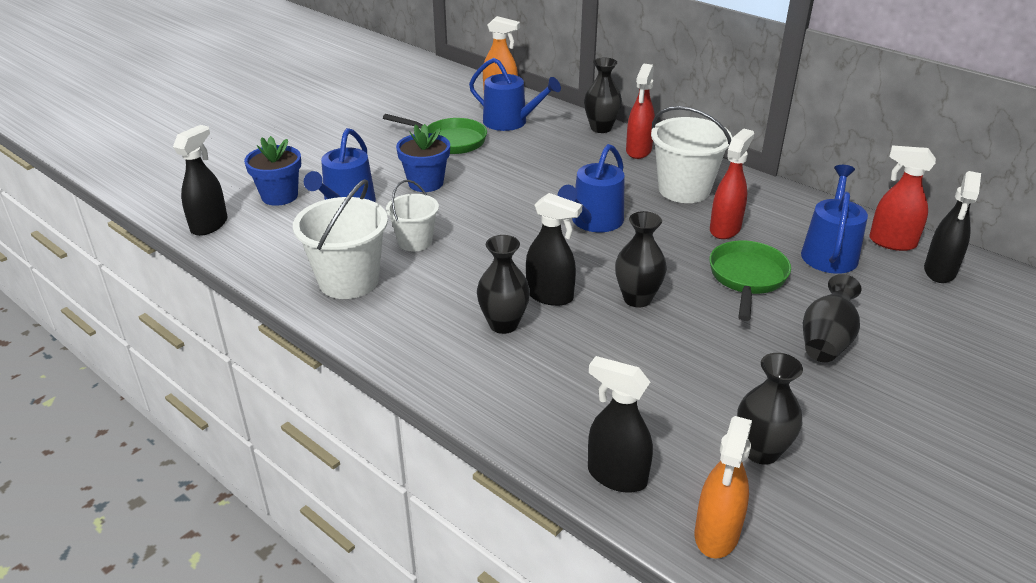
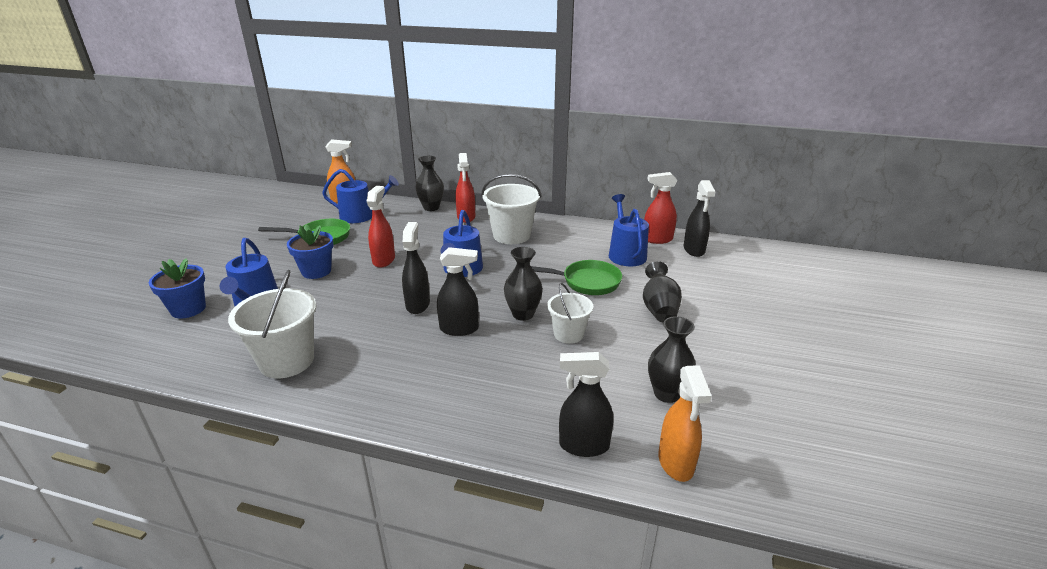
camera: 25 degrees left, 5 degrees down
black spray bottle [173,125,228,236] -> black spray bottle moved to [402,222,430,314]
white bucket [386,180,439,251] -> white bucket moved to [547,283,593,344]
black vase [477,235,530,334] -> none
green pan [709,241,791,321] -> green pan turned 105 degrees clockwise [531,260,622,295]
red spray bottle [710,128,754,239] -> red spray bottle moved to [367,186,395,268]

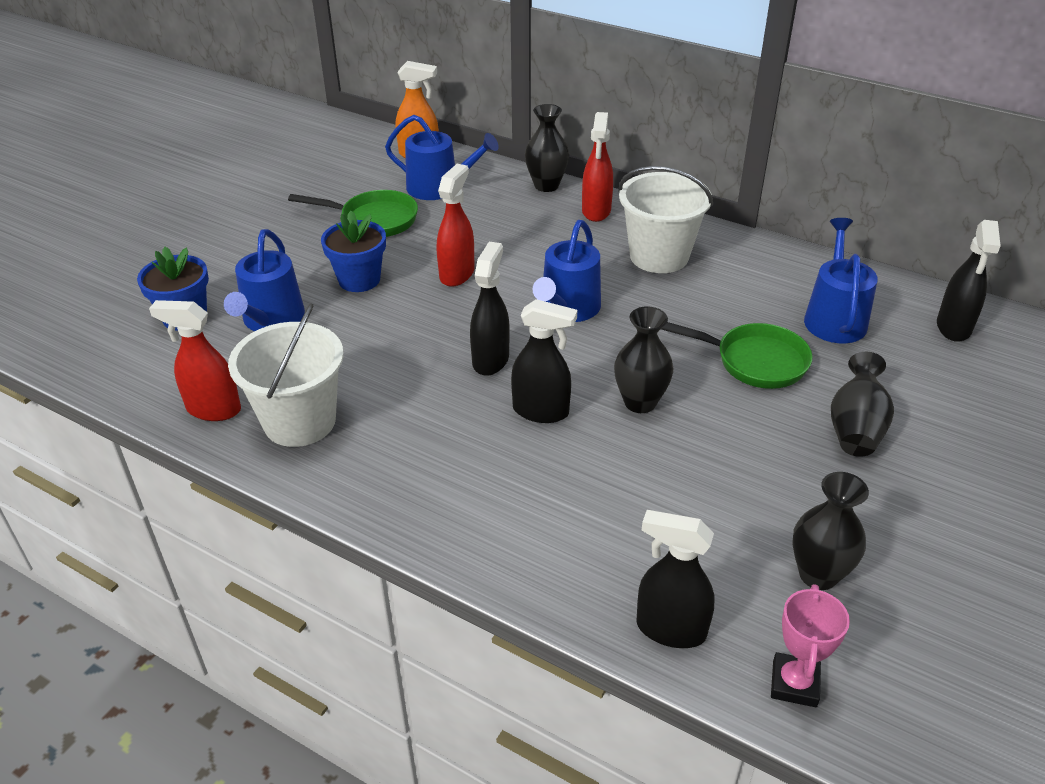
camera: 15 degrees right, 10 degrees up
white bucket [547,283,593,344] -> none
red spray bottle [644,172,677,244] -> red spray bottle moved to [149,300,241,421]
orange spray bottle [658,365,712,482] -> pink trophy [771,584,850,707]

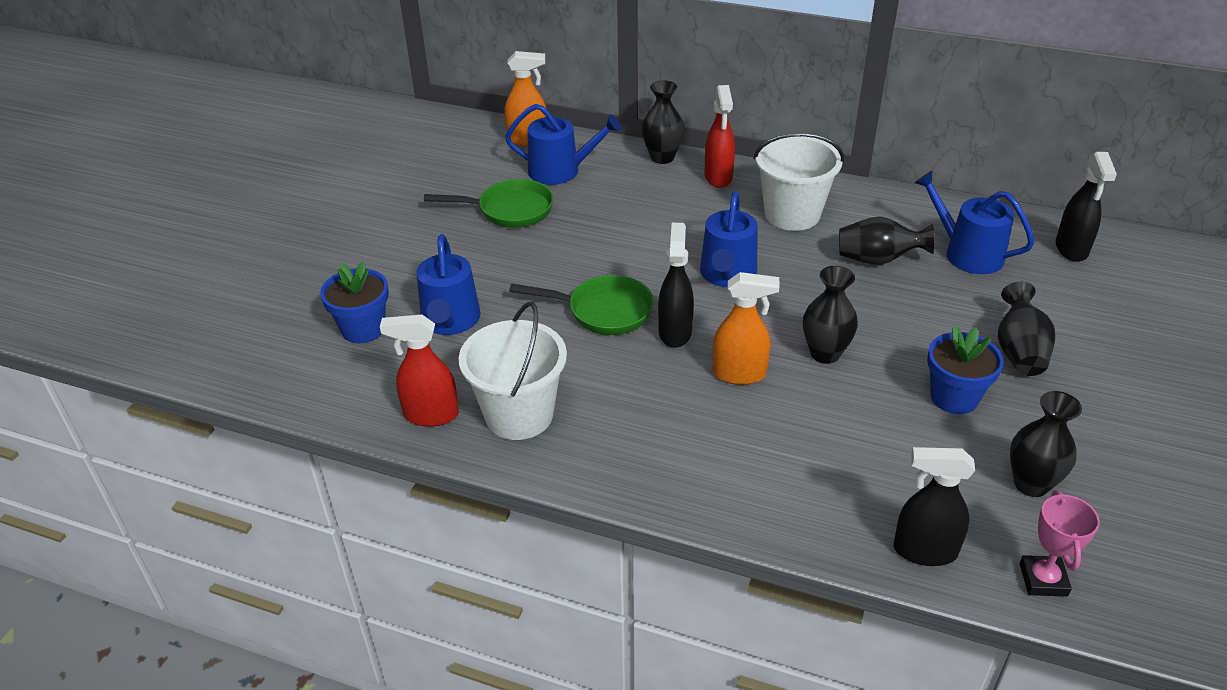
camera: 10 degrees left, 0 degrees up
blue flower pot [321,211,386,292] -> blue flower pot moved to [927,326,1004,414]
red spray bottle [437,164,474,287] -> none
black spray bottle [511,299,577,423] -> orange spray bottle [713,272,780,385]
green pan [661,322,813,389] -> green pan moved to [509,275,654,335]
blue watering can [804,218,878,343] -> blue watering can turned 45 degrees counterclockwise [915,171,1035,274]
none -> black vase [839,216,935,265]

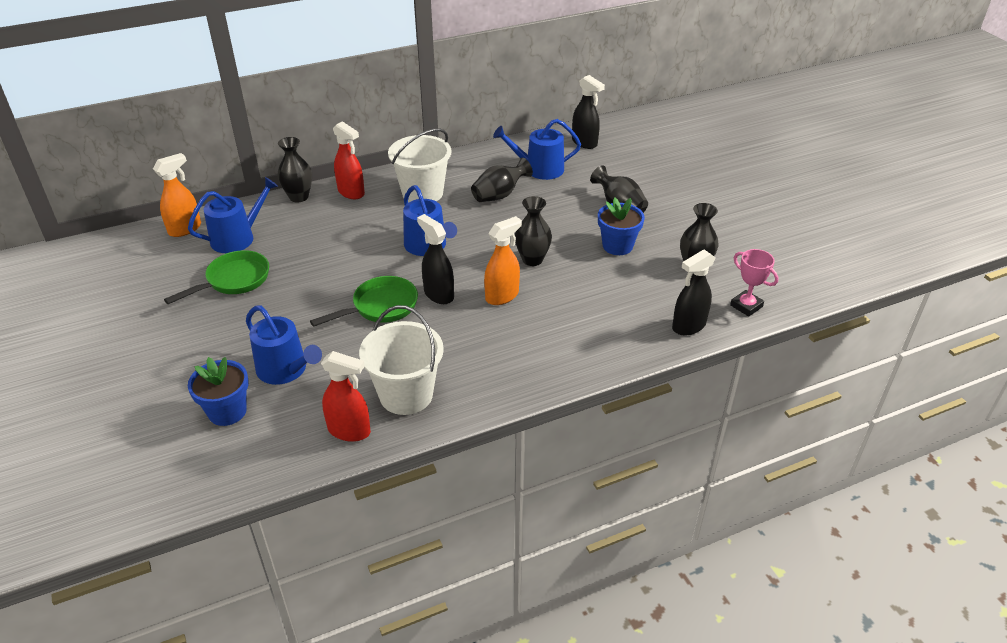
camera: 45 degrees left, 0 degrees up
red spray bottle [380,315,459,427] -> red spray bottle turned 120 degrees counterclockwise [321,351,371,442]

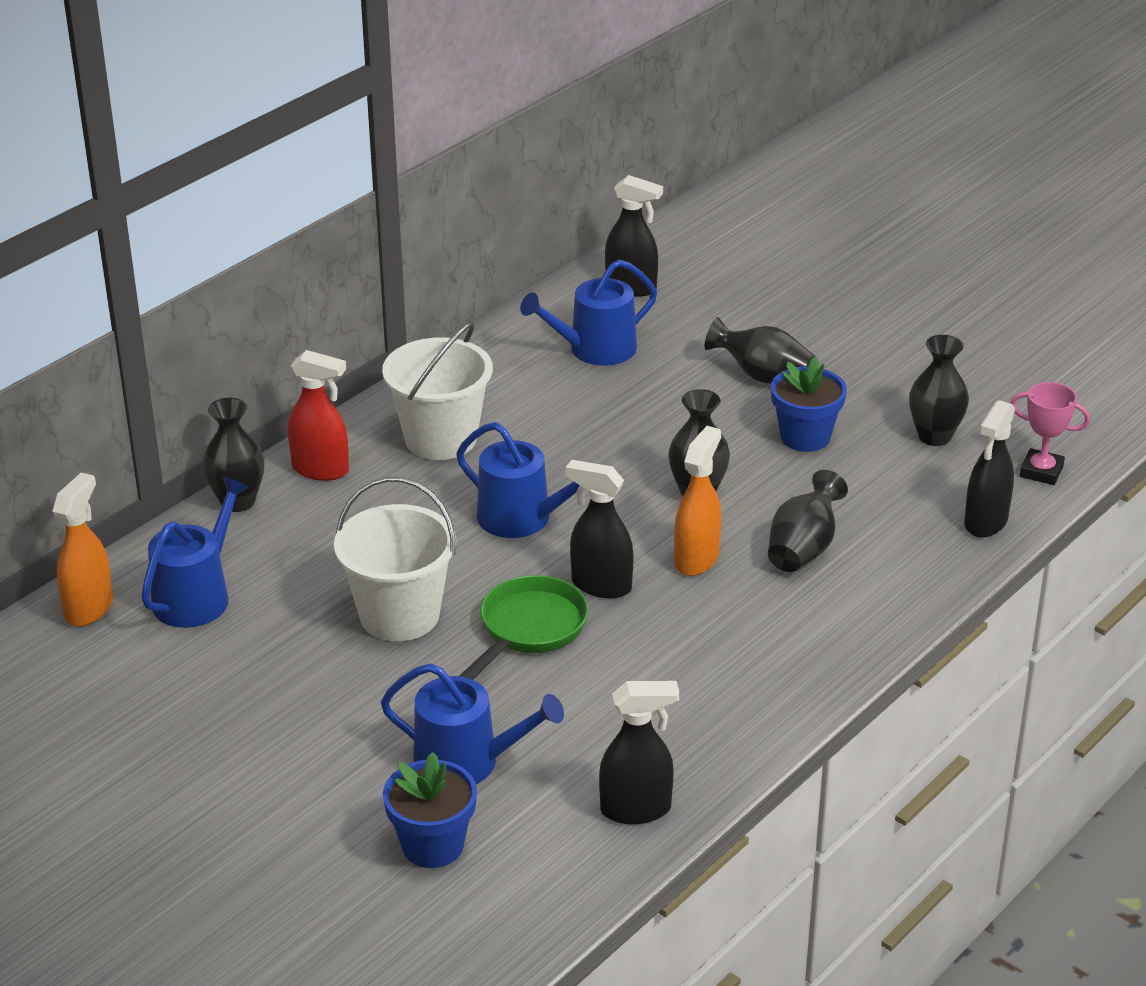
camera: 25 degrees left, 5 degrees down
green pan [164,250,269,304] -> none
red spray bottle [321,351,371,442] -> black spray bottle [599,681,679,825]
white bucket [359,305,444,415] -> white bucket moved to [334,477,456,641]
black vase [471,158,533,202] -> black vase moved to [768,470,848,572]

